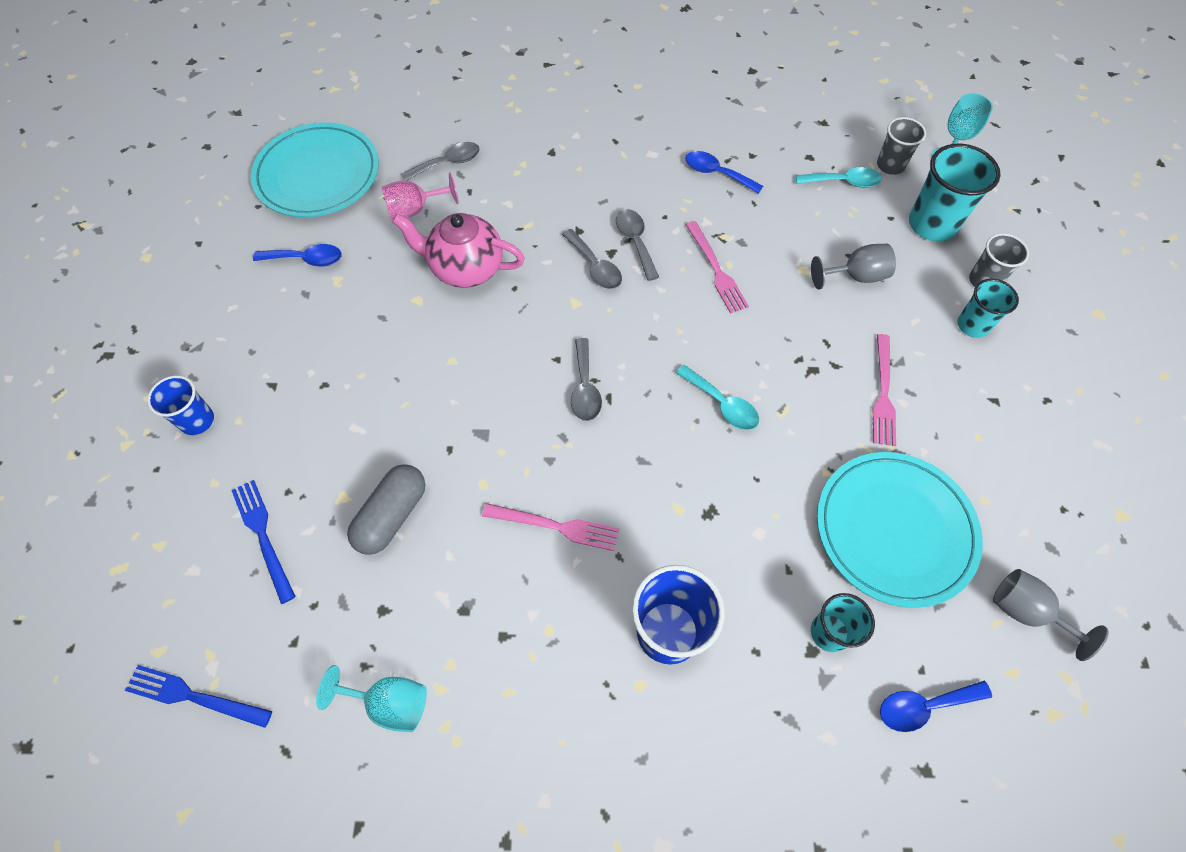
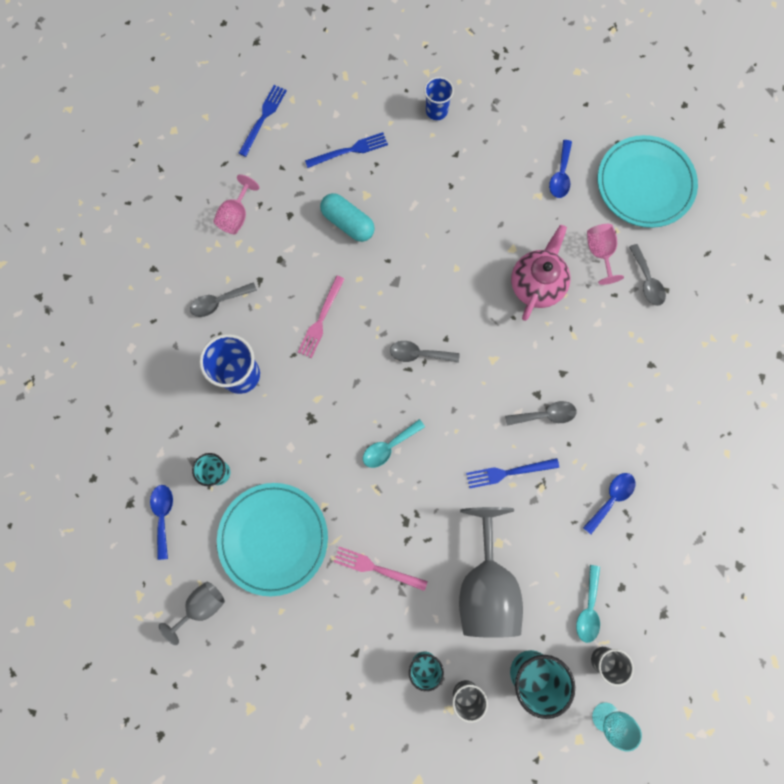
camera: 100 degrees right, 15 degrees up
turquoise goblet [316,665,427,732] -> pink goblet [213,174,259,234]
grey capsule [347,464,425,555] -> turquoise capsule [320,193,375,242]
grey spoon [562,229,622,289] -> grey spoon moved to [190,282,257,317]
pink fork [686,221,749,313] -> blue fork [466,458,559,489]
grey goblet [811,244,896,290] -> grey goblet [459,507,523,638], size x1.98

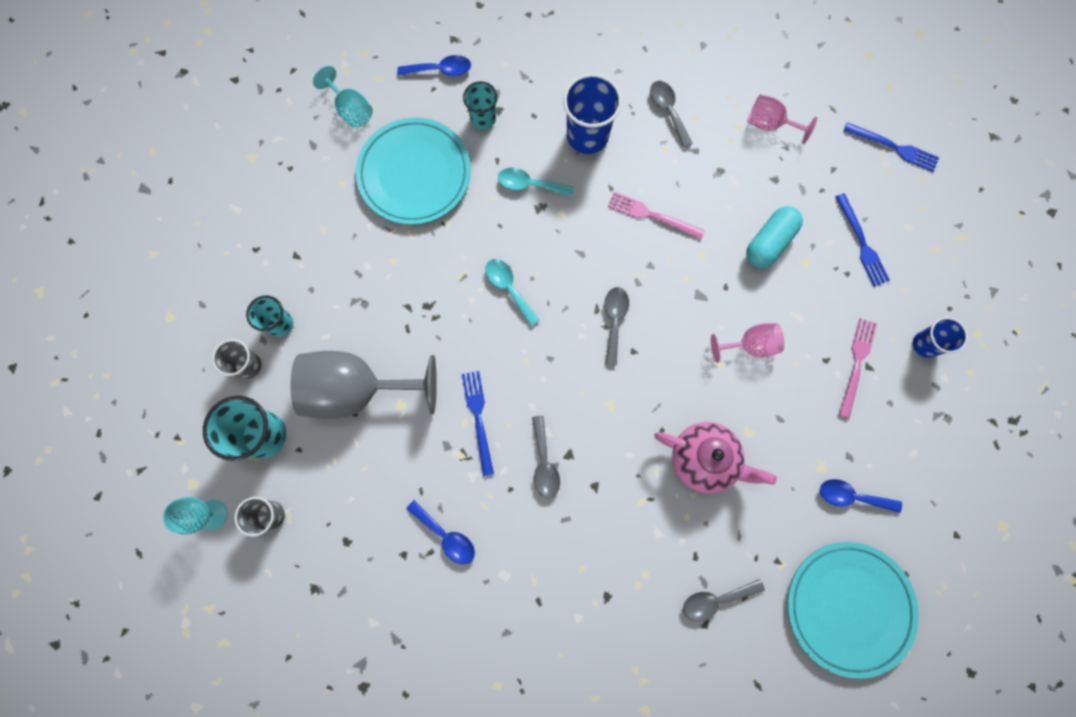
camera: 90 degrees right, 0 degrees up
grey goblet [159,582,225,645] -> turquoise goblet [313,66,373,128]
pink fork [334,547,428,591] -> pink fork moved to [839,318,877,418]
turquoise spoon [576,565,600,643] -> turquoise spoon moved to [498,168,574,197]
pink goblet [587,224,624,285] -> pink goblet moved to [711,323,784,363]

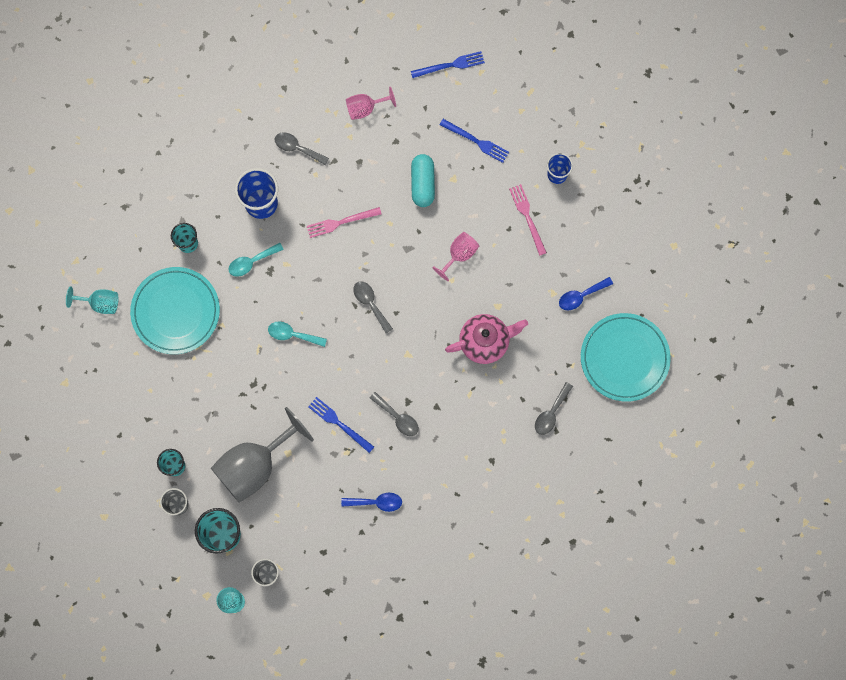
camera: 40 degrees left, 0 degrees up
blue spoon [398,55,471,76] -> none

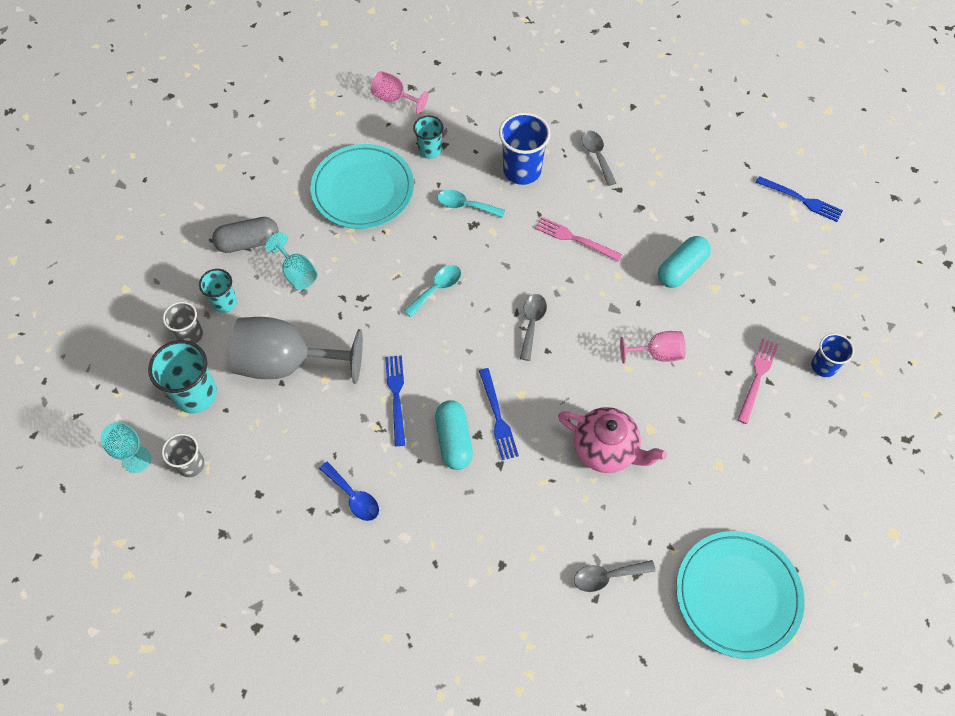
camera: 45 degrees right, 15 degrees down
turquoise goblet [66,287,118,314] -> turquoise goblet moved to [265,232,318,290]
turquoise spoon [268,321,327,347] -> turquoise spoon turned 75 degrees clockwise [404,265,461,317]
pink goblet [346,87,396,120] -> pink goblet moved to [371,71,428,114]
grey spoon [370,392,419,436] -> turquoise capsule [435,400,473,470]
blue fork [439,119,509,163] -> blue fork moved to [479,368,519,460]
blue spoon [559,277,613,310] -> none
none -> grey capsule [212,217,279,253]

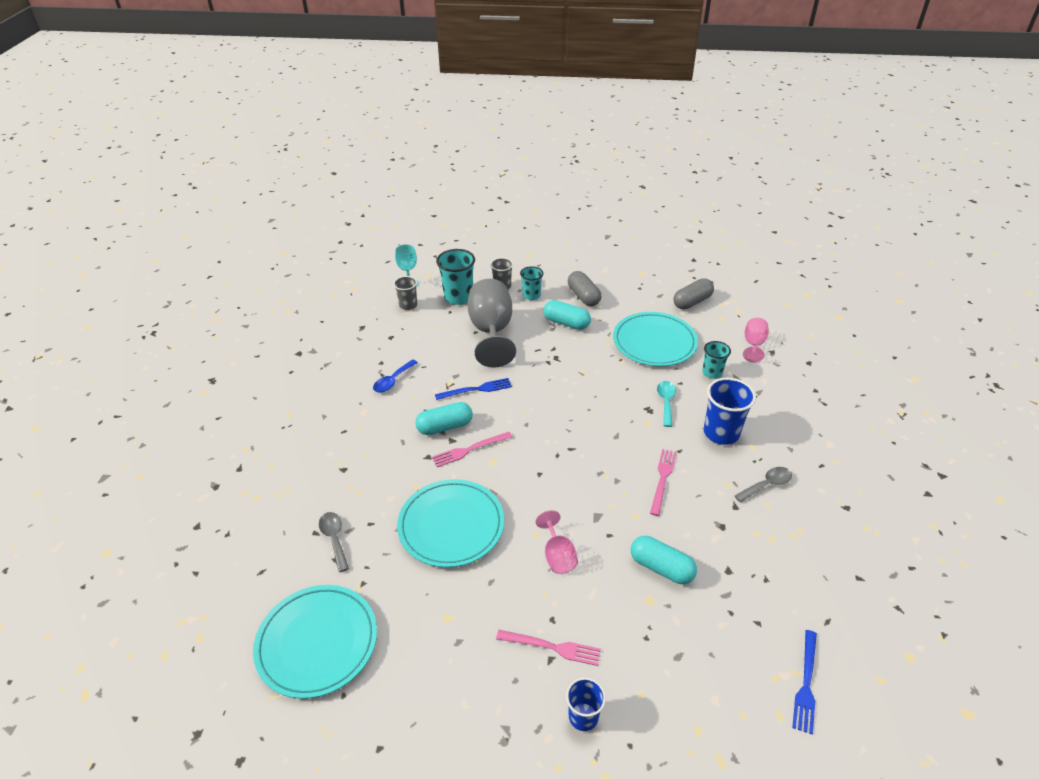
camera: 80 degrees right, 20 degrees down
turquoise goblet [265,232,318,290] -> turquoise capsule [543,300,591,330]
turquoise spoon [404,265,461,317] -> none
blue fork [479,368,519,460] -> pink fork [432,432,512,467]
grey spoon [520,294,547,361] -> none
pink teapot [558,407,667,473] -> turquoise plate [397,479,504,568]
none -> grey capsule [674,278,714,310]

